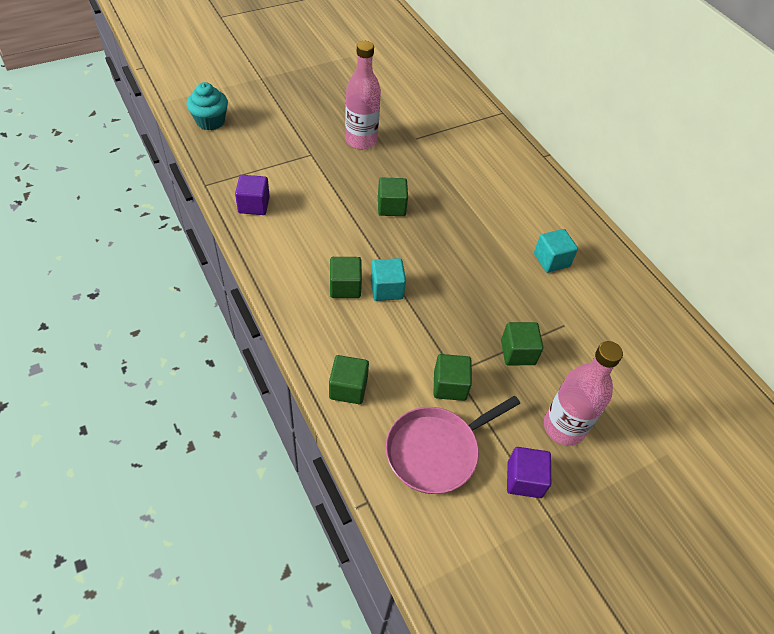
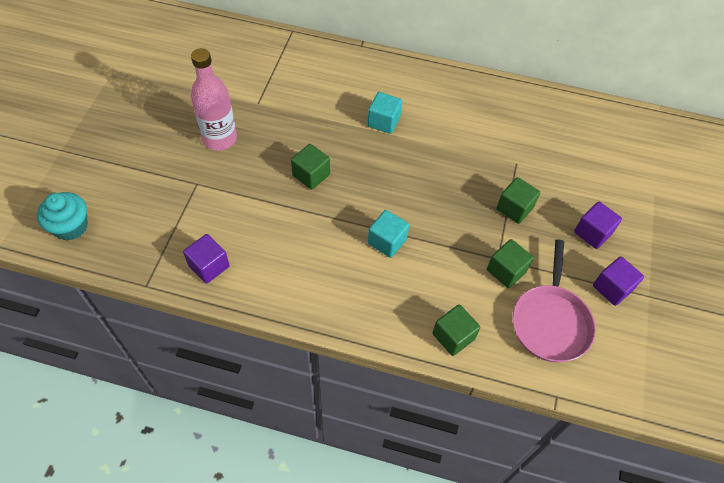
camera: 45 degrees left, 5 degrees up
green cube [330,257,362,298] -> none
turquoise cube [534,229,578,273] -> turquoise cube moved to [368,92,402,134]
pink bottle [544,341,623,446] -> purple cube [574,202,622,249]

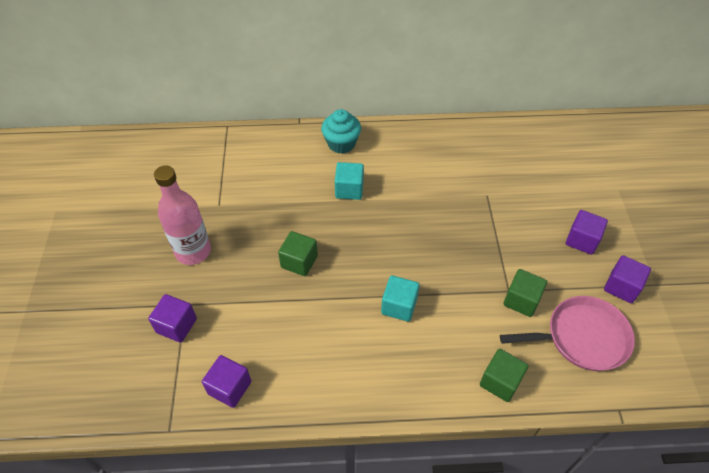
camera: 15 degrees left, 5 degrees down
turquoise cupcake [37,192,88,240] -> turquoise cupcake moved to [321,109,361,154]
green cube [496,177,540,224] -> none
pink pan [512,239,596,362] -> pink pan turned 90 degrees counterclockwise [500,296,635,371]
none -> purple cube [148,294,197,343]

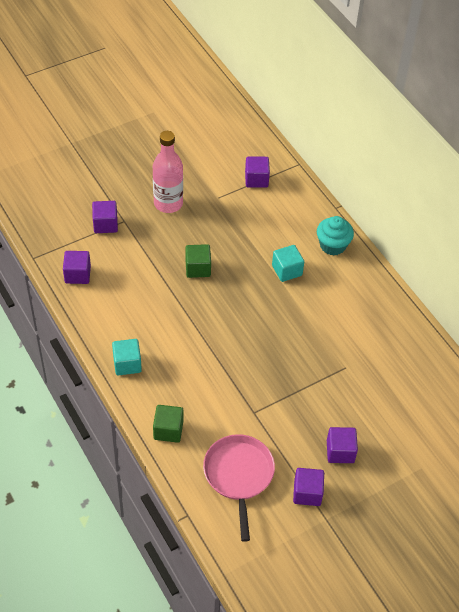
camera: 60 degrees right, 0 degrees up
turquoise cube [381,275,420,322] -> turquoise cube moved to [112,339,142,375]
pink pan [500,296,635,371] -> pink pan turned 150 degrees counterclockwise [203,434,275,542]
green cube [503,269,547,317] -> none
none -> purple cube [245,156,270,188]

